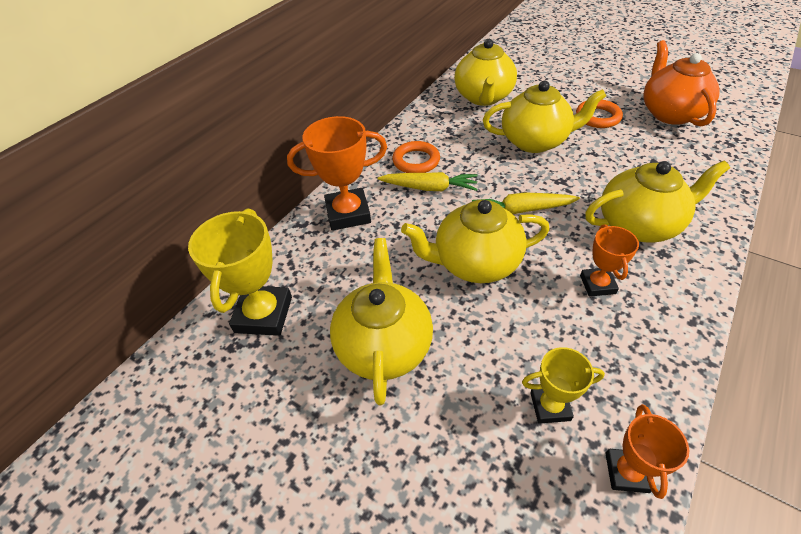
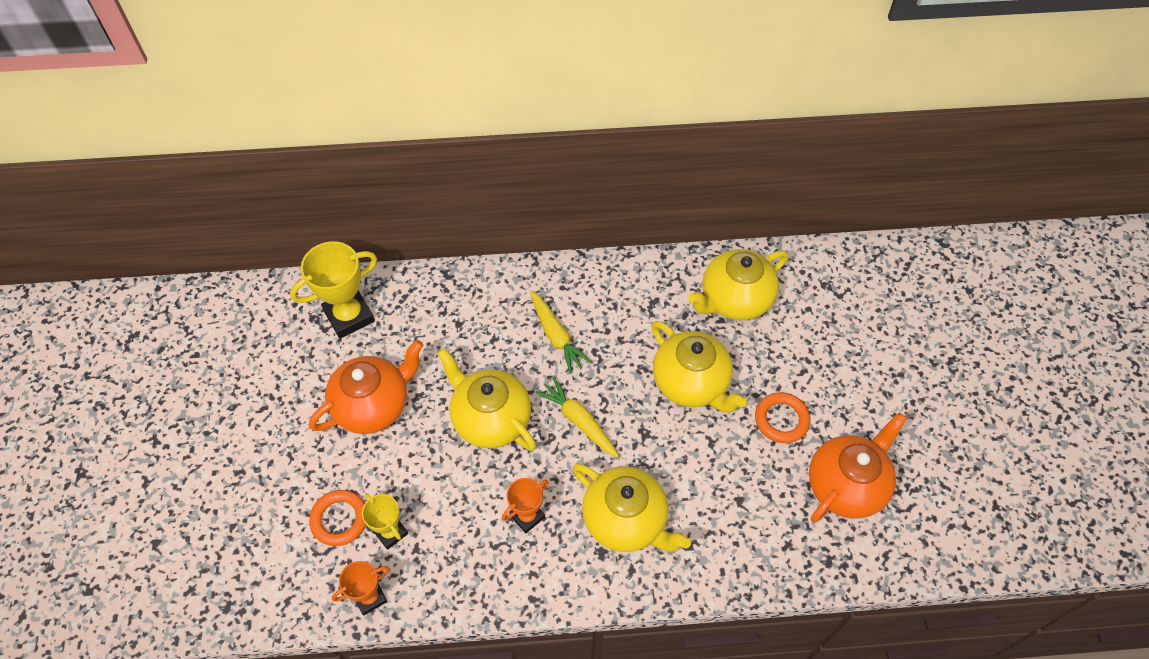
camera: 50 degrees right, 10 degrees up
orange trophy [287,116,387,231] -> none
yellow teapot [330,238,433,405] -> orange teapot [309,340,424,434]
orange ring [392,141,440,173] -> orange ring moved to [309,490,366,546]

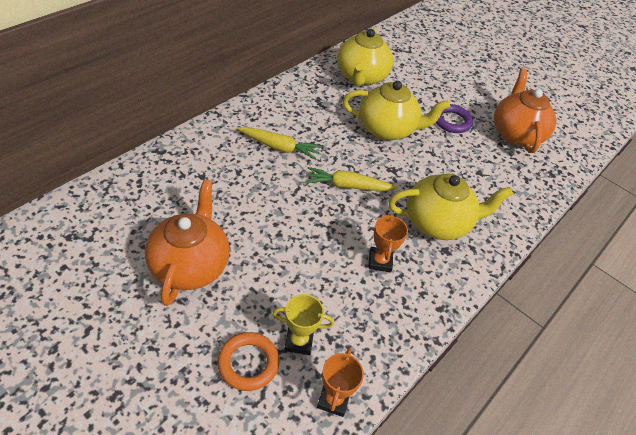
camera: 50 degrees left, 10 degrees down
yellow trophy [290,241,377,338] -> none
yellow teapot [437,348,536,451] -> none
orange ring [755,392,810,443] -> purple ring [436,104,473,133]

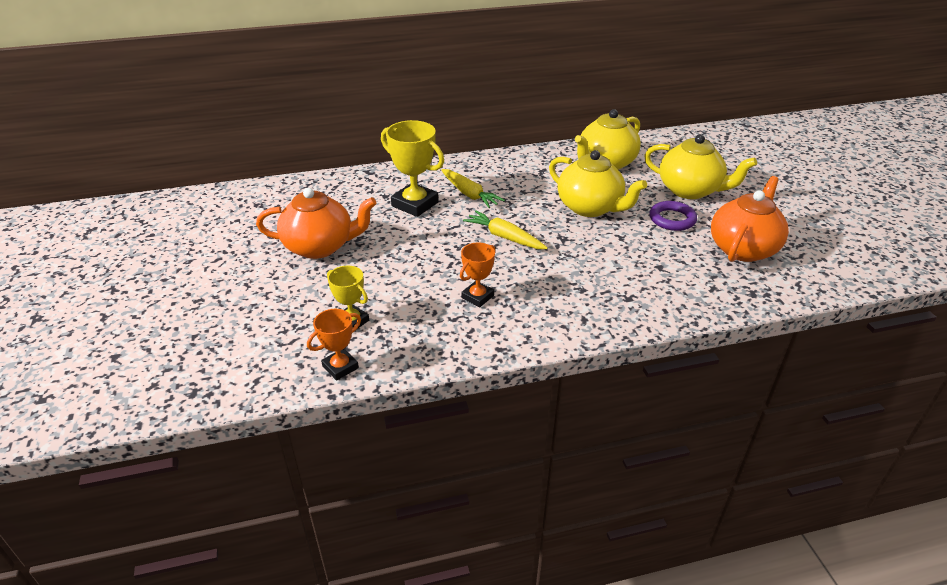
camera: 40 degrees right, 10 degrees down
orange teapot [145,179,230,306] -> orange teapot turned 45 degrees clockwise [256,188,376,259]
orange ring [217,332,279,391] -> none
yellow teapot [388,173,513,240] -> yellow teapot moved to [644,134,757,199]
none -> yellow trophy [381,120,444,217]

